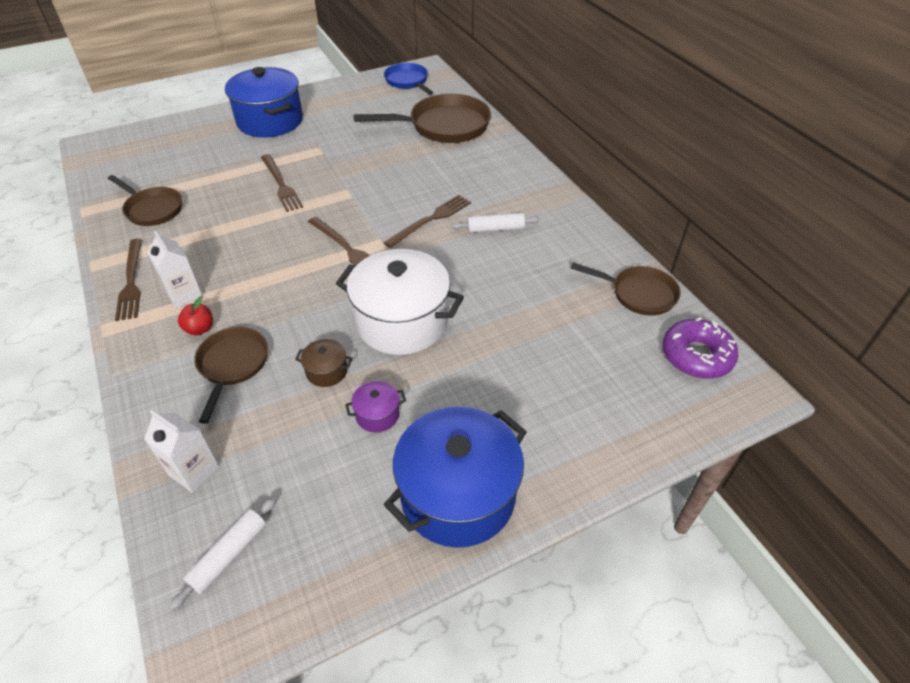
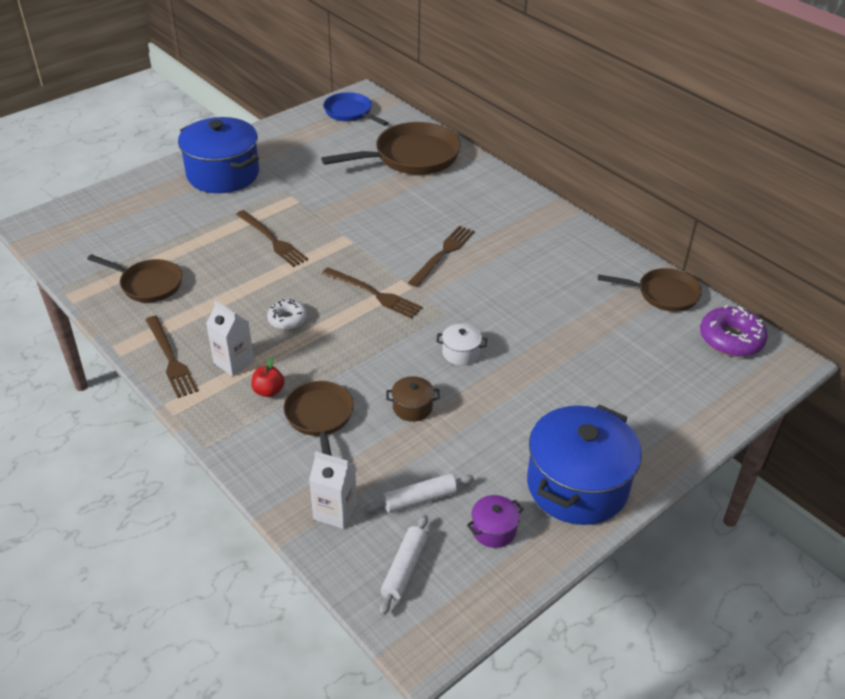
camera: 15 degrees left, 5 degrees down
white pot [336,249,464,355] -> white pot [436,324,487,366], size x0.42
purple pot [345,381,406,432] -> purple pot moved to [467,495,524,548]
white rolling pin [452,213,540,233] -> white rolling pin moved to [365,474,474,513]
none -> white donut [267,299,307,330]

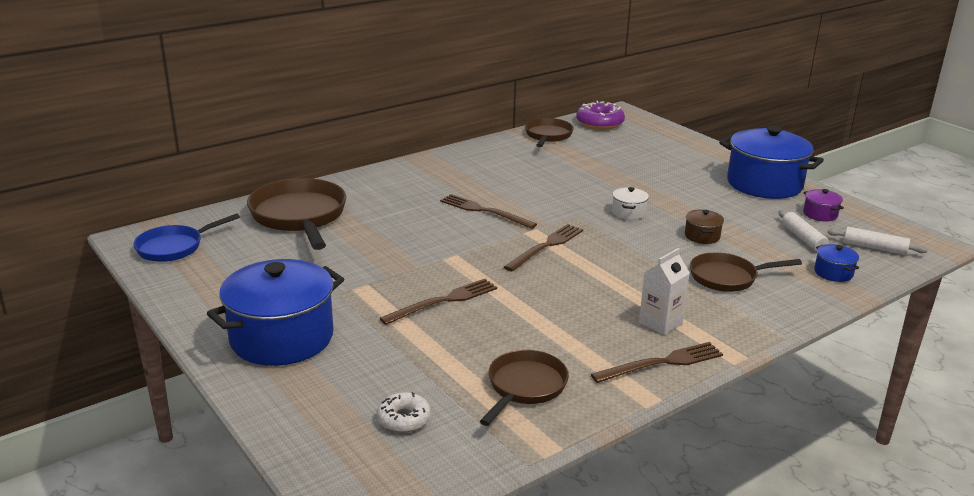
camera: 85 degrees left, 15 degrees down
red apple [251,357,285,397] -> none
white donut [267,299,307,330] -> white donut moved to [377,392,431,432]
white carton [309,451,357,529] -> blue pot [814,244,859,282]

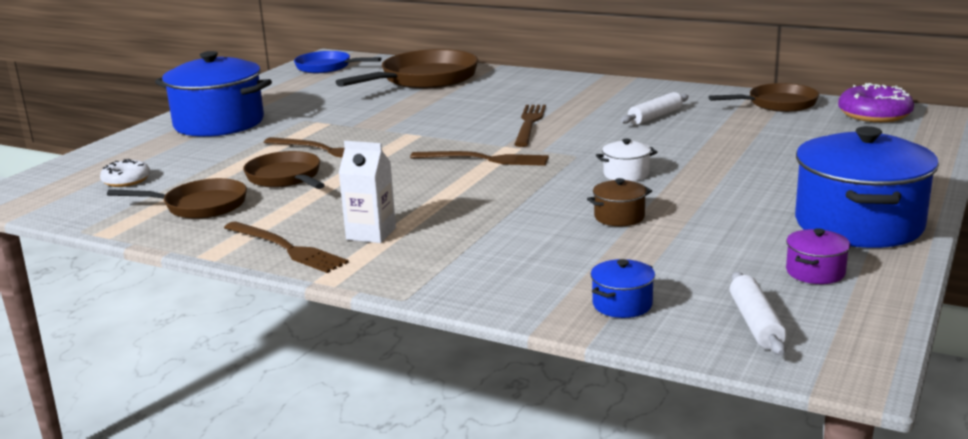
camera: 65 degrees right, 5 degrees down
brown pan [690,252,802,292] -> brown pan moved to [243,151,325,189]
white rolling pin [778,210,829,252] -> white rolling pin moved to [621,92,689,125]

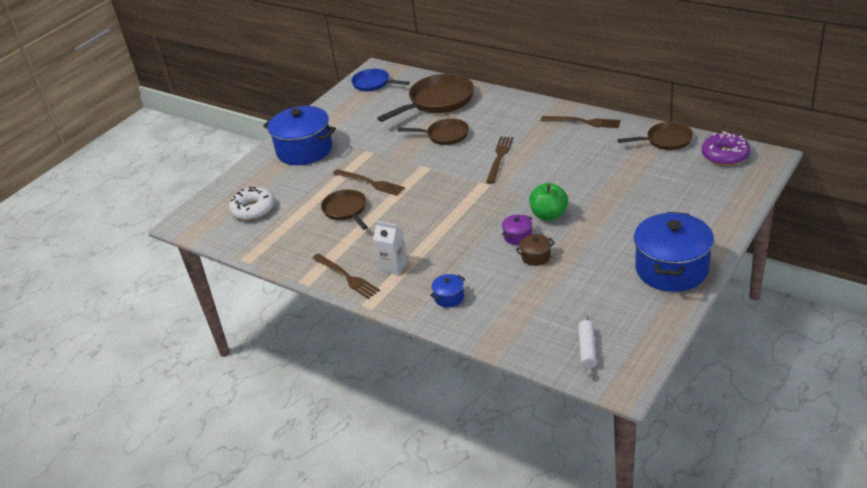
camera: 10 degrees right, 15 degrees up
white donut [100,159,150,187] -> white donut [229,187,275,220], size x1.61
brown pan [107,178,247,219] -> brown pan moved to [398,118,469,145]
brown fork [410,151,549,166] -> brown fork moved to [541,116,621,128]
blue pot [591,259,655,318] -> blue pot moved to [430,274,465,308]
white pot [596,139,657,181] -> green apple [529,183,568,220]
white rolling pin [621,92,689,125] -> none
purple pot [786,228,851,284] -> purple pot moved to [502,215,532,245]

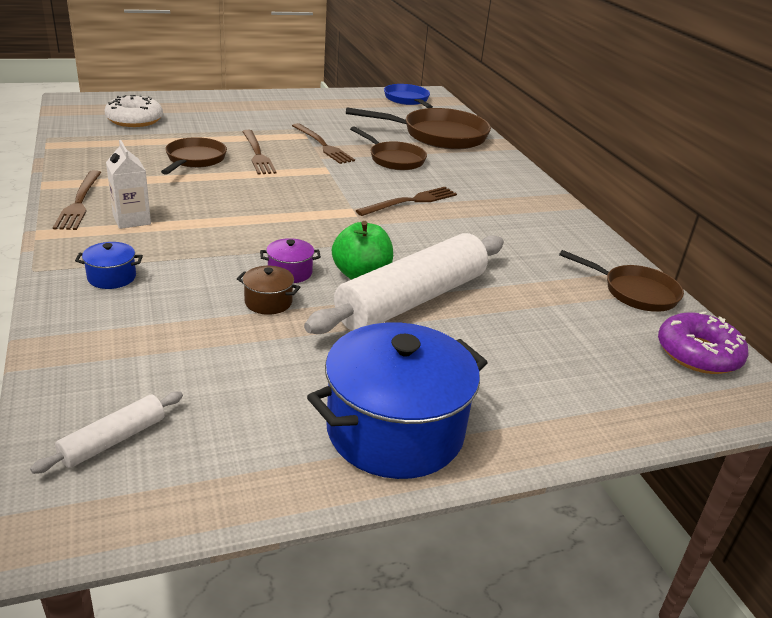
camera: 30 degrees right, 5 degrees down
blue pot [263,106,336,165] -> none
brown fork [541,116,621,128] -> brown fork moved to [292,123,355,164]
none -> white rolling pin [304,233,504,334]

